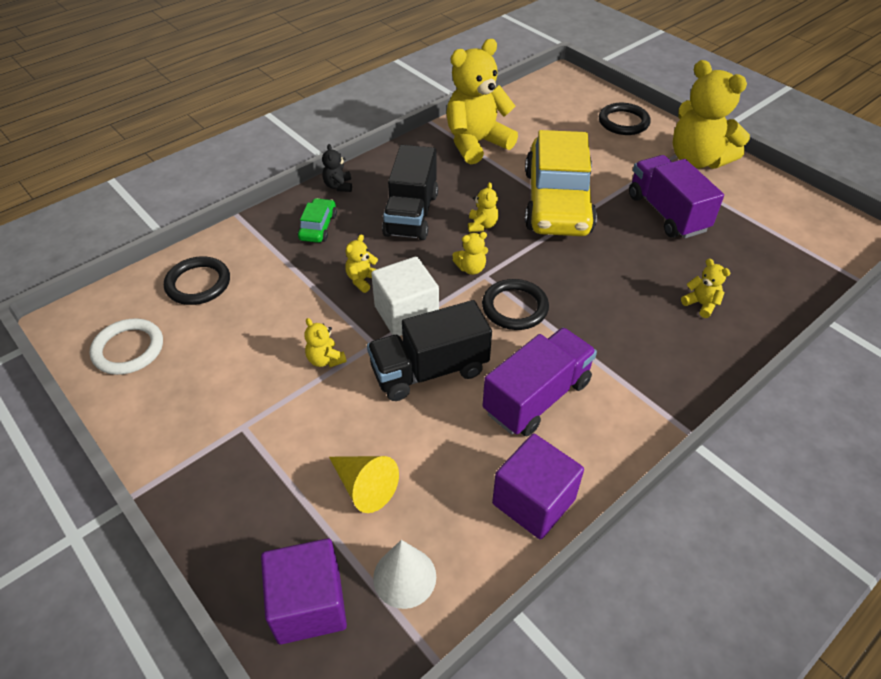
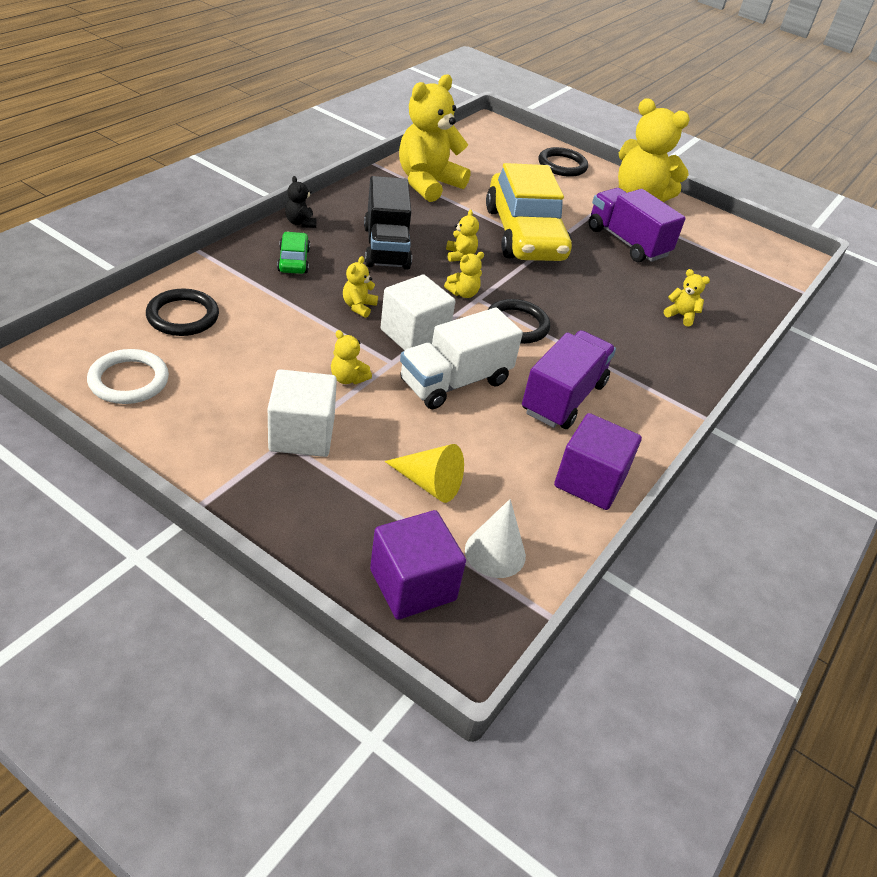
camera: 20 degrees left, 5 degrees down
black truck [367,300,492,401] -> white truck [400,307,523,409]
none -> white cube [268,369,337,457]

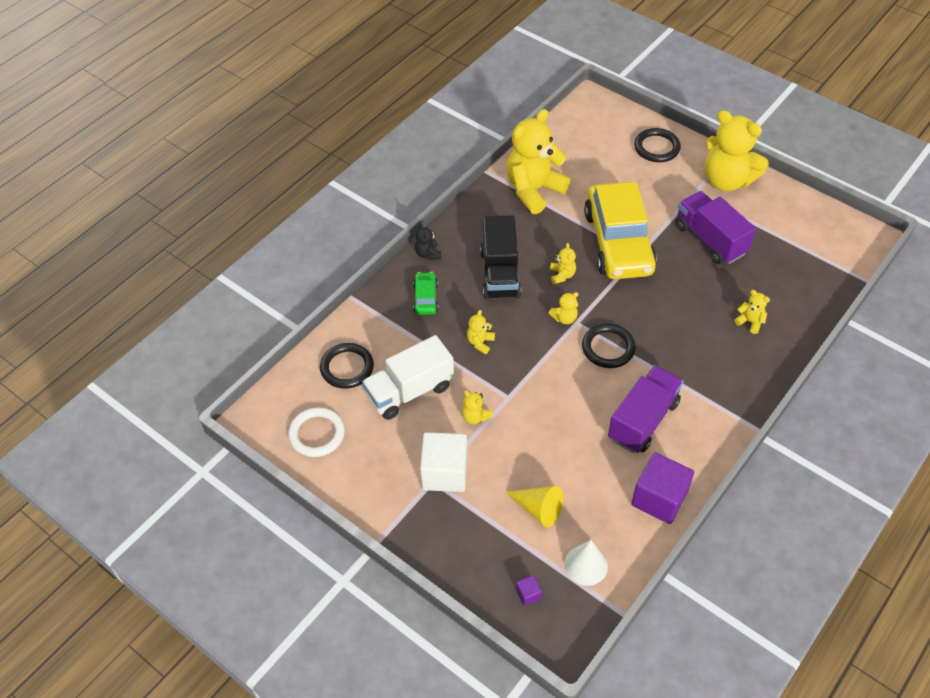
camera: 10 degrees right, 10 degrees up
purple cube [370,510,466,620] -> purple cube [516,575,542,606], size x0.42
white cube [380,274,455,350] -> none
white truck [400,307,523,409] -> white truck moved to [362,335,454,420]

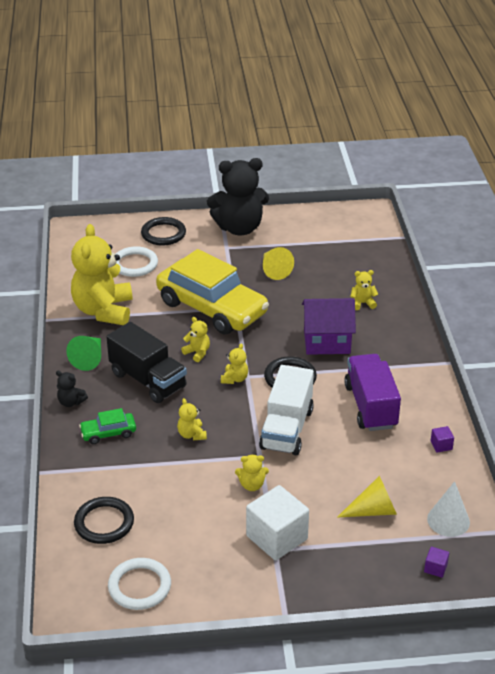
camera: 45 degrees left, 15 degrees down
white truck [362,335,454,420] -> white truck moved to [259,365,314,455]
green car [413,272,438,315] -> green car turned 60 degrees counterclockwise [79,408,136,444]
purple cube [631,453,694,524] -> purple cube [431,426,454,453], size x0.42
purple truck [676,191,756,264] -> yellow cone [263,247,294,280]
yellow teddy bear [705,110,769,191] -> black teddy bear [207,158,269,235]
none -> green cone [66,336,101,371]
none -> white ring [115,246,158,277]
none -> purple house [302,298,356,355]

